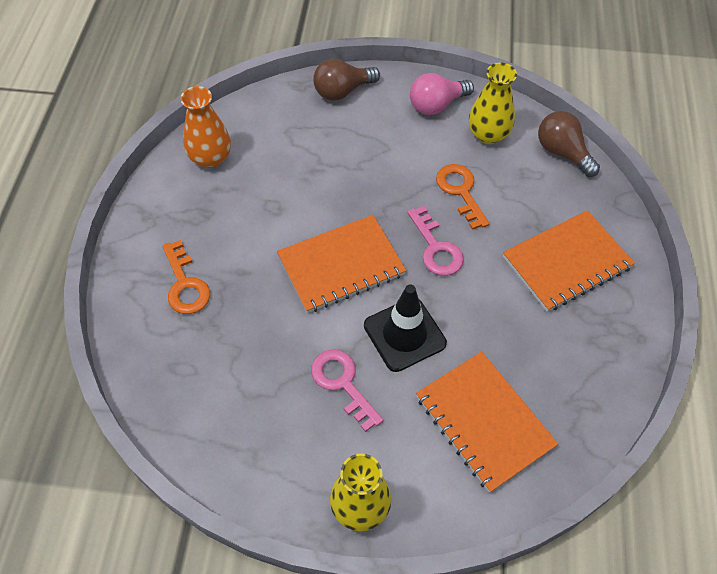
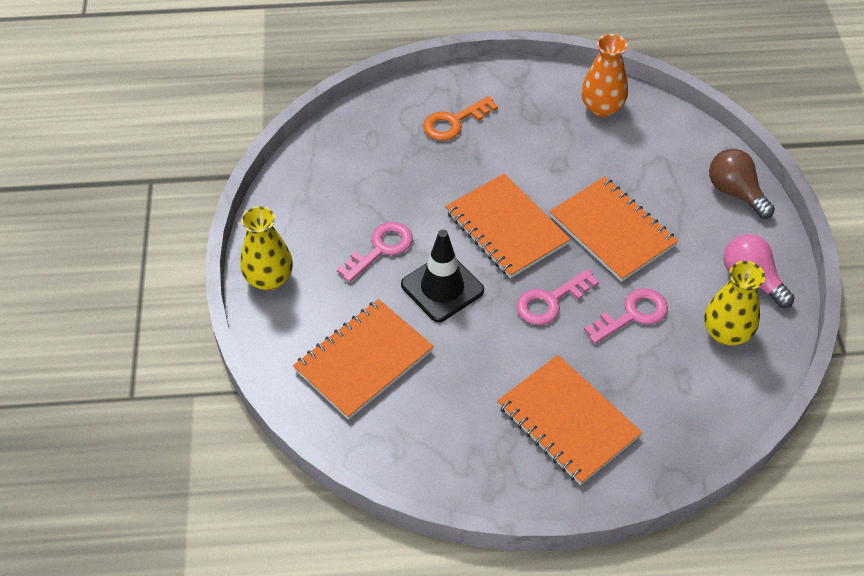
camera: 80 degrees right, 5 degrees down
orange key [436,164,490,230] -> pink key [584,288,668,344]
brown light bulb [538,111,600,177] -> none
none -> orange notebook [549,176,678,282]

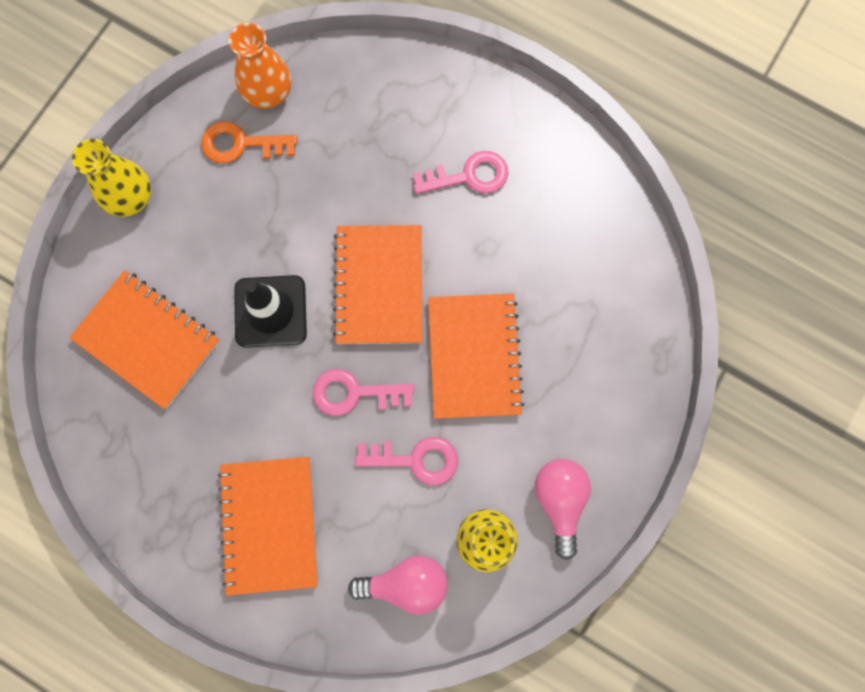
camera: 35 degrees right, 25 degrees up
orange notebook [293,299,434,420] -> orange notebook turned 45 degrees clockwise [69,270,220,409]
pink key [337,222,413,283] -> pink key moved to [413,151,508,194]
orange key [423,96,498,141] -> orange key moved to [201,121,297,163]
orange vase [581,34,628,117] -> orange vase moved to [229,23,291,109]
brown light bulb [709,149,775,219] -> none
none -> pink light bulb [348,556,448,615]

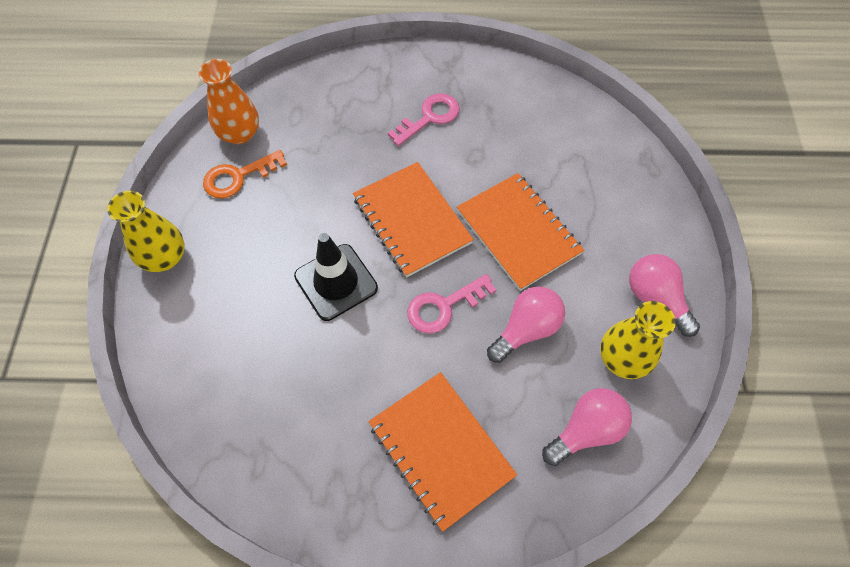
camera: 30 degrees left, 15 degrees down
orange notebook [69,270,220,409] -> none
pink key [355,437,458,485] -> pink light bulb [487,286,565,363]

